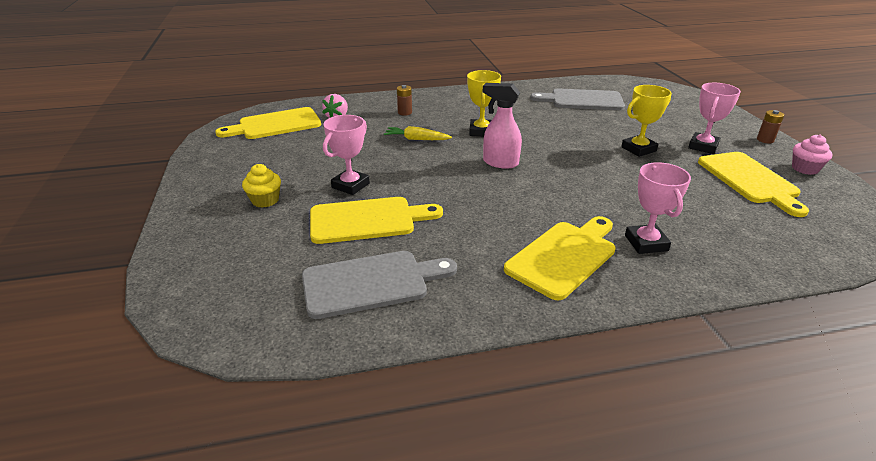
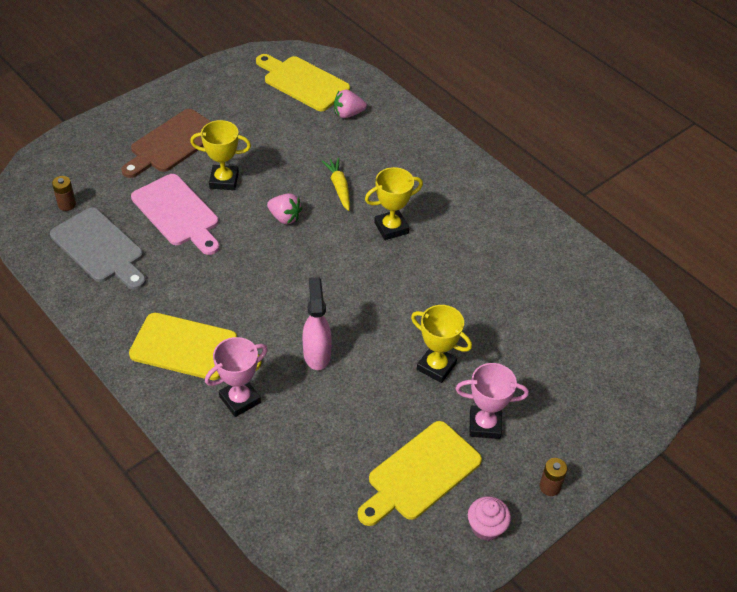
camera: 60 degrees right, 15 degrees up
yellow cupcake [242,164,281,208] -> brown cutting board [121,109,212,178]
yellow cutting board [310,197,443,244] -> pink cutting board [131,174,220,255]
pink trophy [323,115,370,195] -> yellow trophy [190,120,251,190]
brown battery [397,85,412,116] -> brown battery moved to [52,176,76,211]
pink spray bottle [483,83,522,169] -> pink spray bottle moved to [303,277,332,370]
grey cutting board [530,88,625,110] -> none
none -> pink strawberry [267,193,302,224]

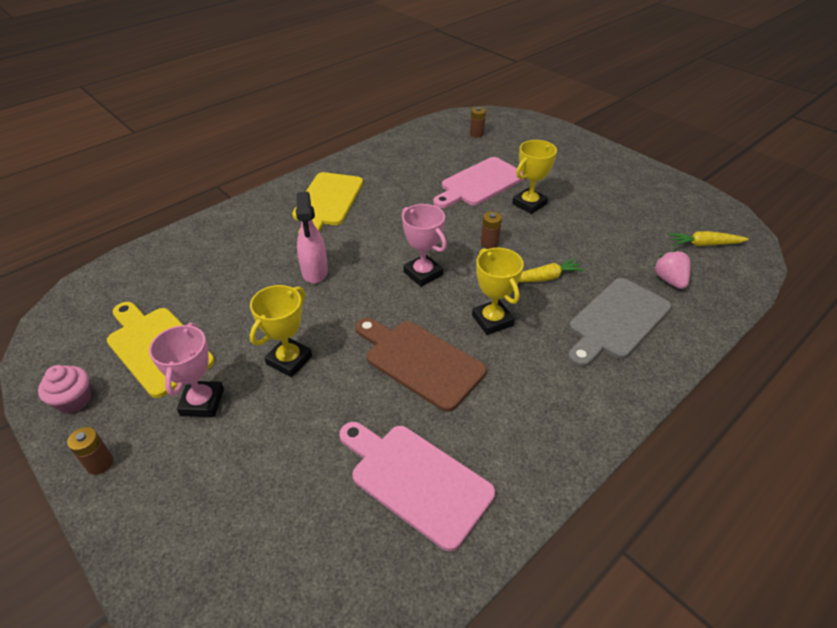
camera: 90 degrees right, 5 degrees down
grey cutting board [50,207,146,290] -> grey cutting board moved to [568,278,672,367]
brown cutting board [121,109,212,178] -> brown cutting board moved to [355,318,487,412]
yellow trophy [190,120,251,190] -> yellow trophy turned 45 degrees clockwise [512,140,557,214]
pink trophy [205,337,268,417] -> pink trophy moved to [402,204,447,287]
yellow cutting board [256,54,350,111] -> yellow carrot [668,231,749,246]
pink strawberry [267,193,302,224] -> brown battery [481,212,502,249]
pink spray bottle [303,277,332,370] -> pink spray bottle turned 90 degrees clockwise [296,192,328,284]
none -> pink cutting board [339,422,495,551]

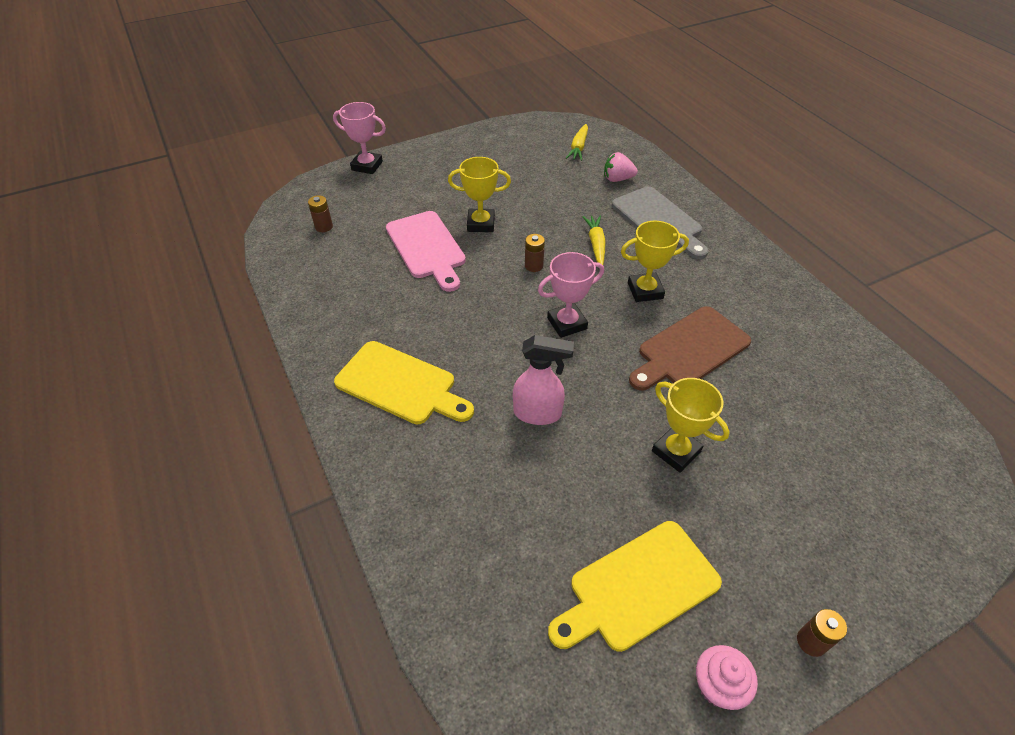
camera: 75 degrees left, 5 degrees up
pink trophy [149,323,224,417] -> pink trophy moved to [333,102,386,174]
pink cutting board [339,422,495,551] -> none
yellow trophy [512,140,557,214] -> yellow trophy turned 60 degrees counterclockwise [448,157,511,232]

